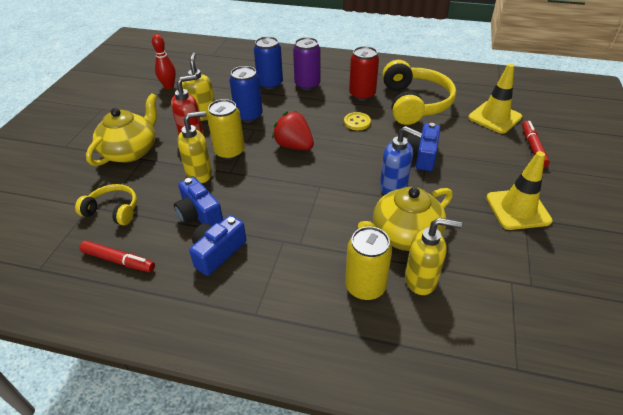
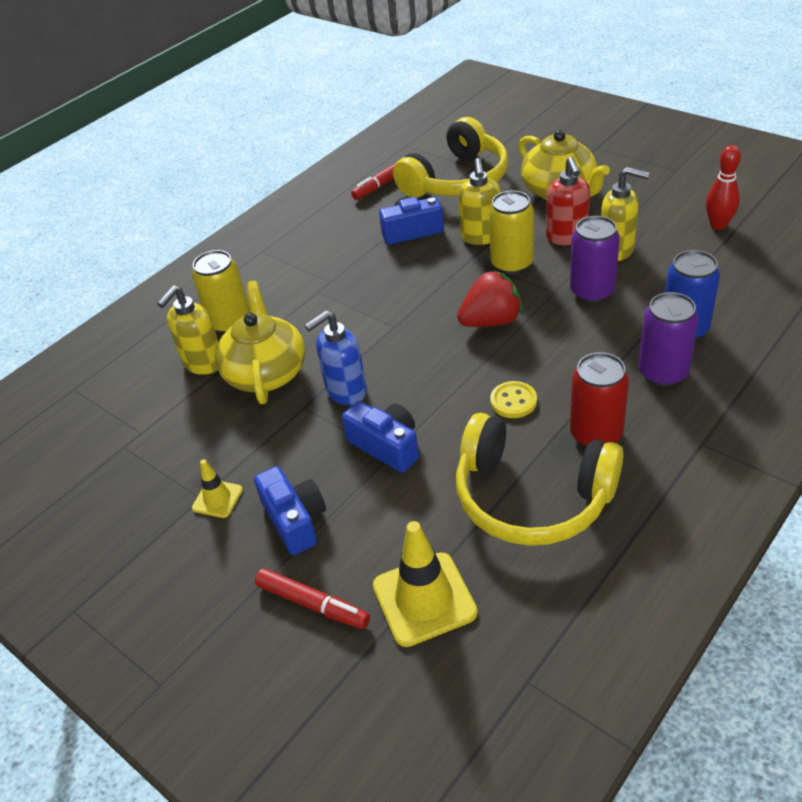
camera: 120 degrees right, 0 degrees up
yellow headphones [75,184,137,225] -> yellow headphones [393,117,508,198], size x1.85
blue camera [189,215,247,276] -> blue camera moved to [254,466,326,555]
blue can [229,66,263,123] -> purple can [570,216,620,303]
yellow traffic cone [486,151,553,230] -> yellow traffic cone [192,459,243,518], size x0.54

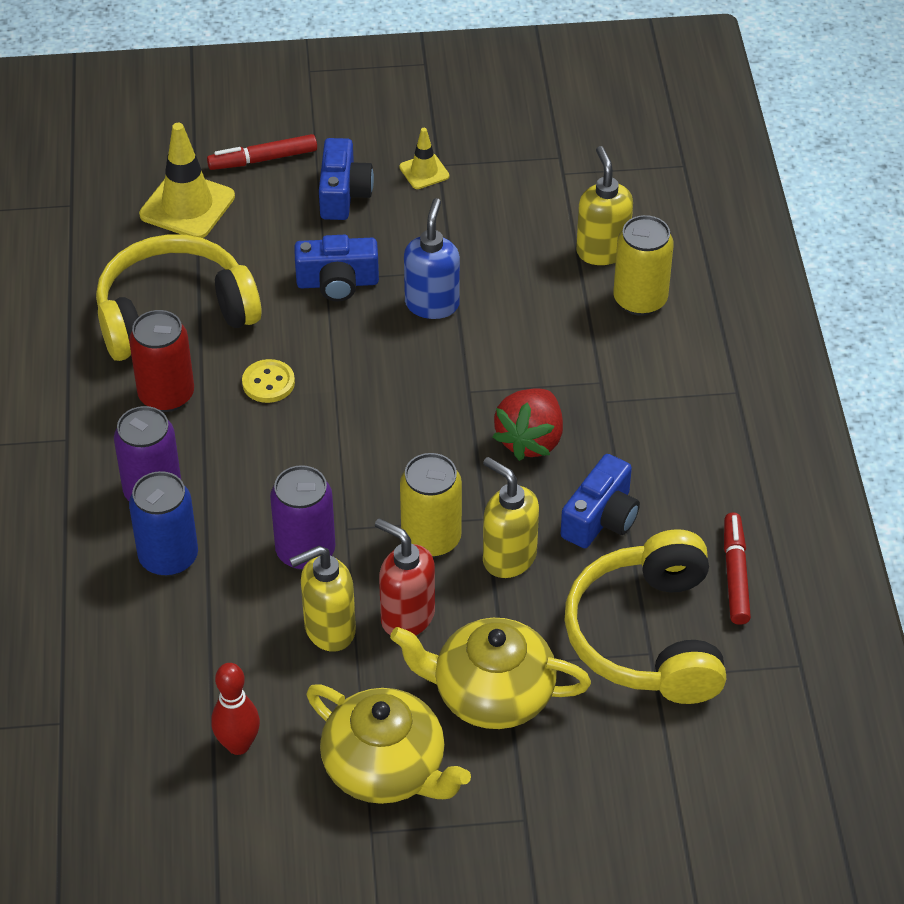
camera: 130 degrees right, 5 degrees up
yellow teapot [215,281,305,404] -> yellow teapot moved to [307,684,471,804]
blue camera [254,466,326,555] -> blue camera turned 105 degrees counterclockwise [319,138,374,220]
red strawberry [457,270,523,327] -> red strawberry moved to [493,388,563,461]

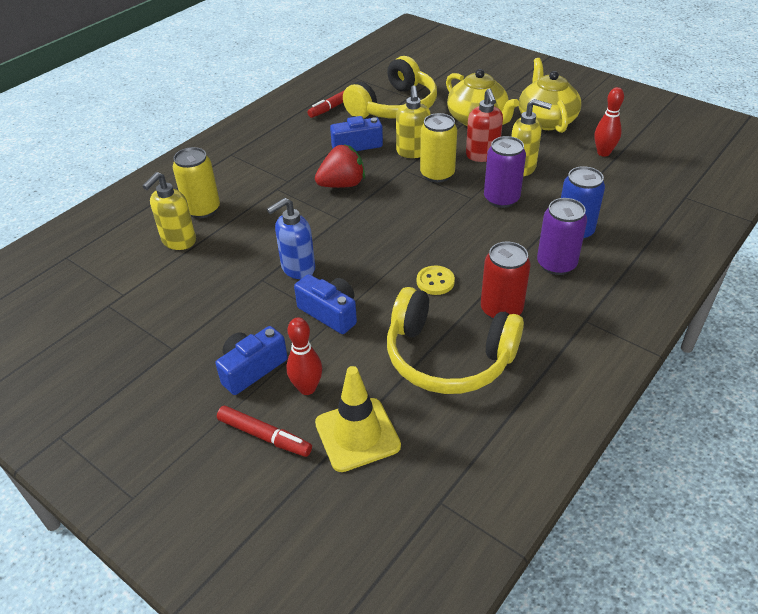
camera: 135 degrees left, 5 degrees down
yellow traffic cone [399,128,449,189] -> none
none -> red bowling pin [286,318,322,395]

